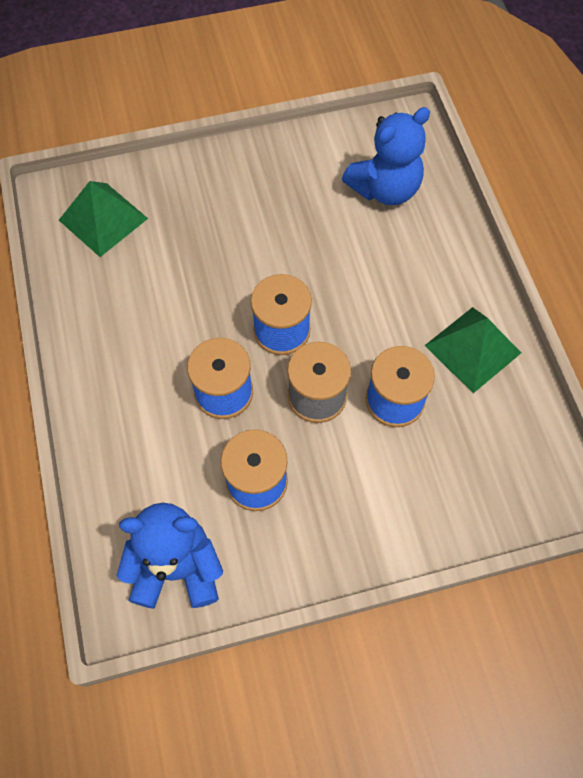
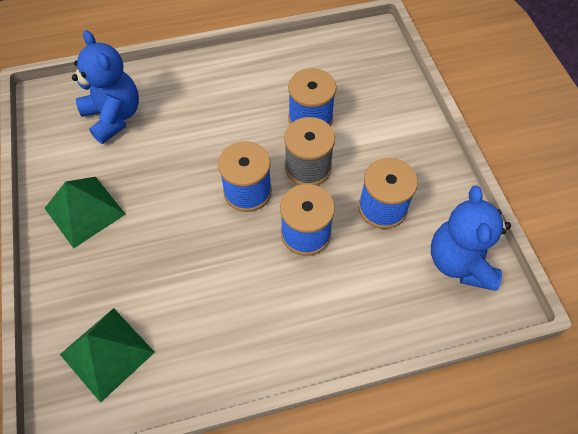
camera: 90 degrees left, 5 degrees down
green pyramid [424,307,521,393] -> green pyramid moved to [45,177,126,248]

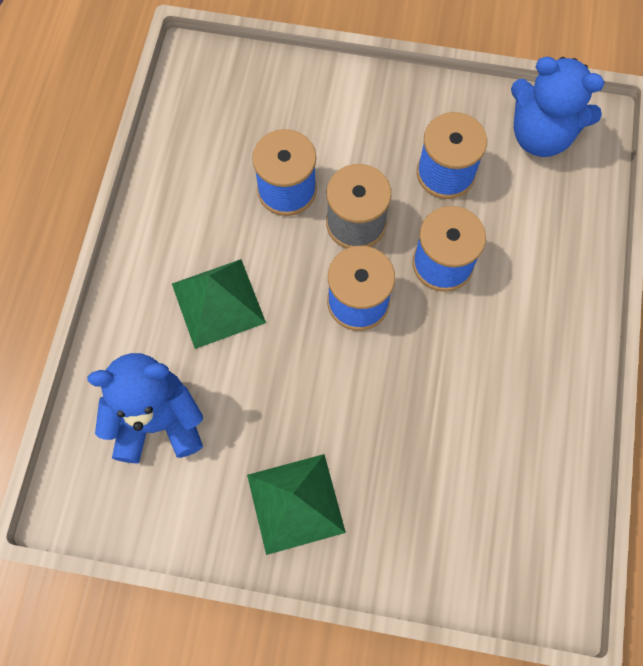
camera: 65 degrees left, 10 degrees up
green pyramid [60,308,155,403] -> green pyramid moved to [172,259,266,349]

